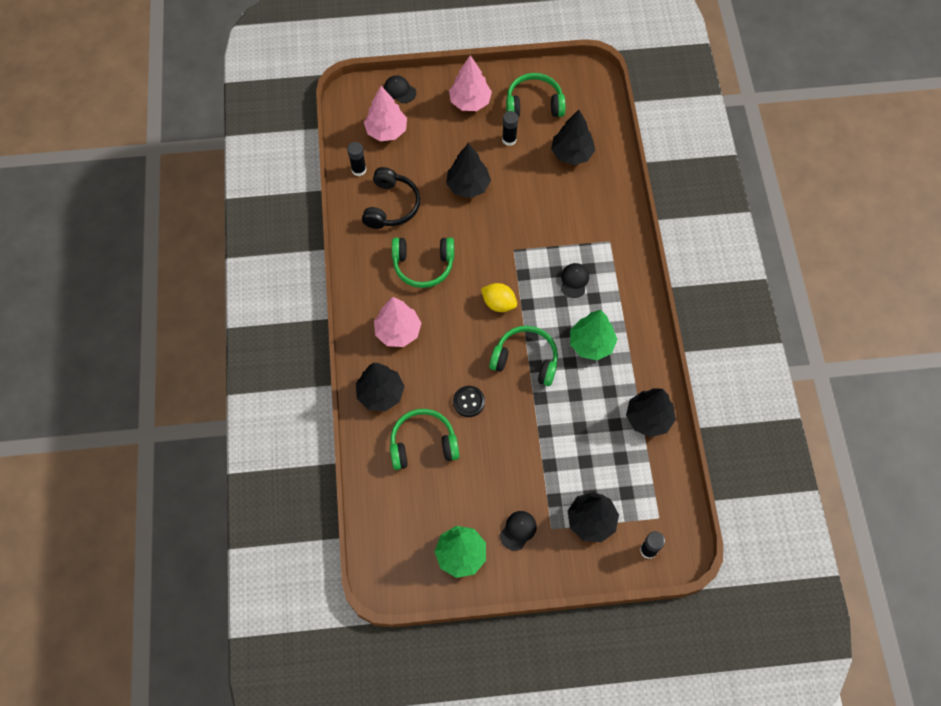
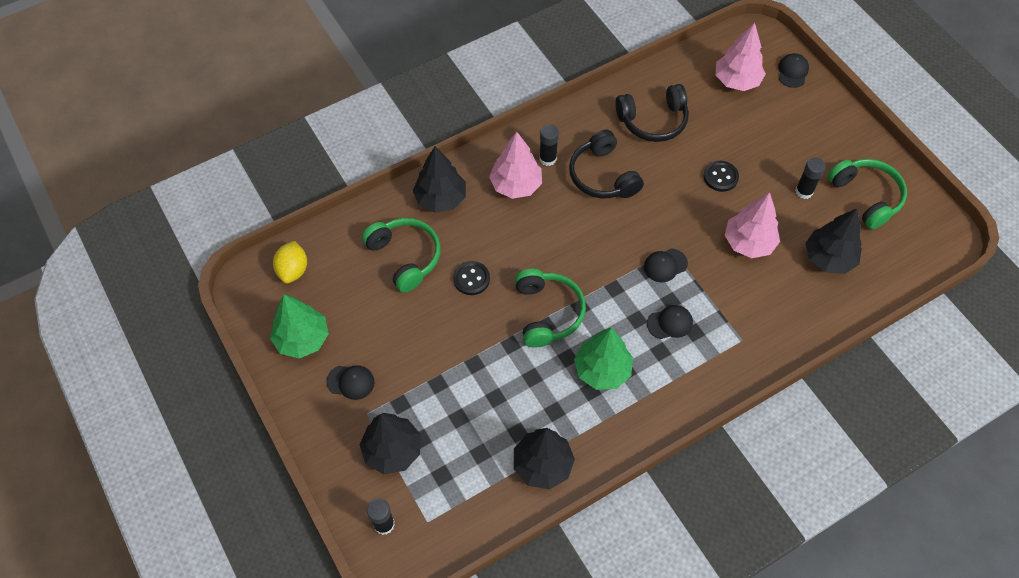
camera: 65 degrees right, 5 degrees down
black glue stick [347,142,366,176] -> black glue stick moved to [539,124,559,166]
green headphones [392,237,454,288] -> black headphones [569,129,644,198]
black tree [446,143,491,198] -> black button [704,161,739,192]
pink tree [449,55,492,111] -> pink tree moved to [725,192,780,258]
yellow lemon [481,283,517,312] -> yellow lemon moved to [273,241,307,283]
none -> black cap [644,248,688,282]

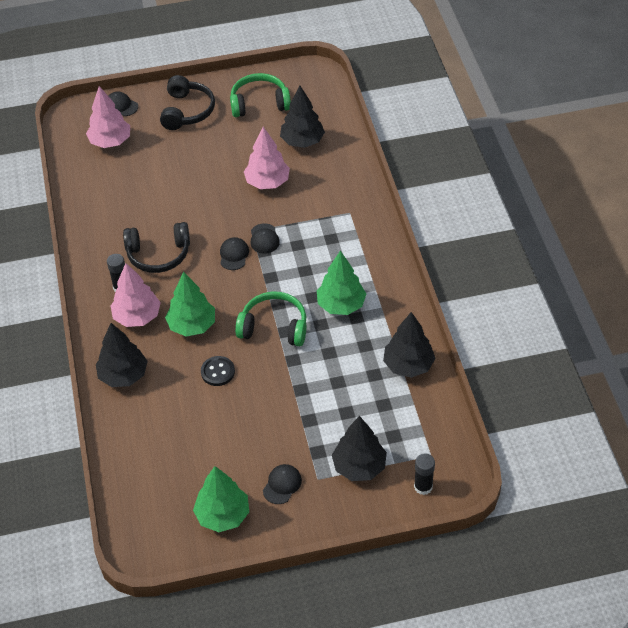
camera: 70 degrees left, 10 degrees down
yellow lemon [273,241,307,283] -> none
green headphones [362,218,441,292] -> none
black headphones [615,84,689,142] -> black headphones moved to [160,75,215,130]
black cap [647,305,693,339] -> black cap moved to [220,237,249,270]
black button [704,161,739,192] -> none
black glue stick [795,157,826,199] -> none
none -> green tree [165,271,215,336]

